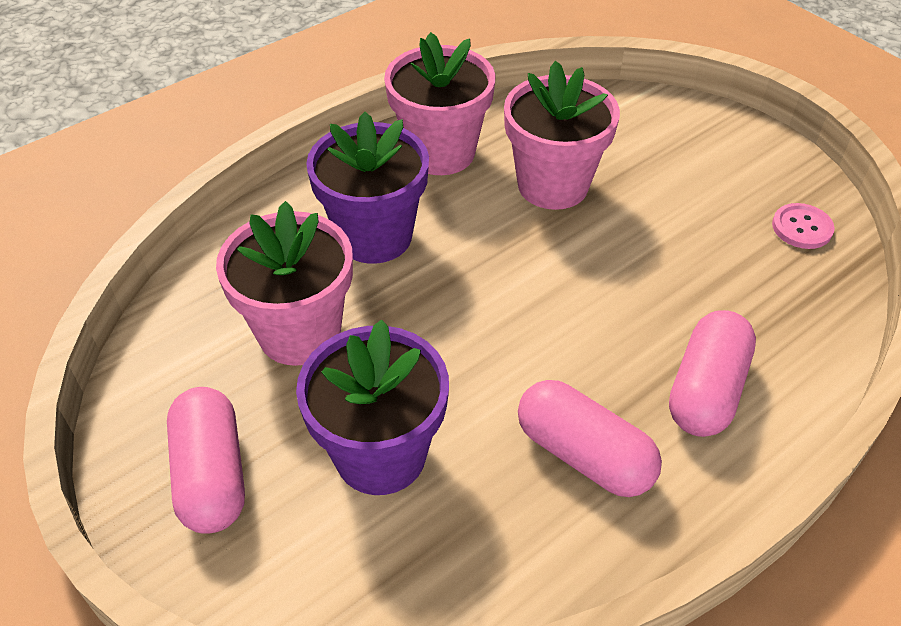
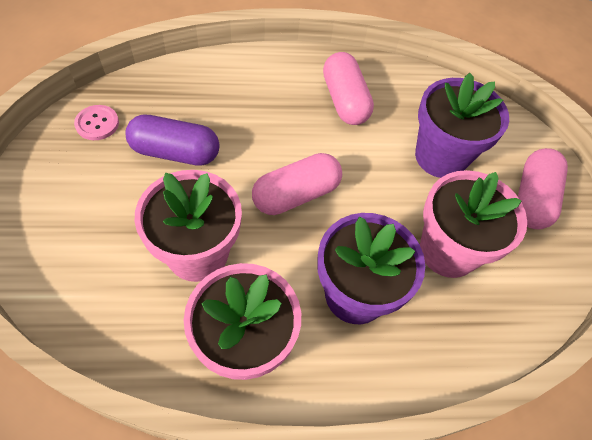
camera: 150 degrees left, 10 degrees up
pink capsule [669,310,756,437] -> pink capsule moved to [252,153,342,215]
none -> purple capsule [125,115,220,166]

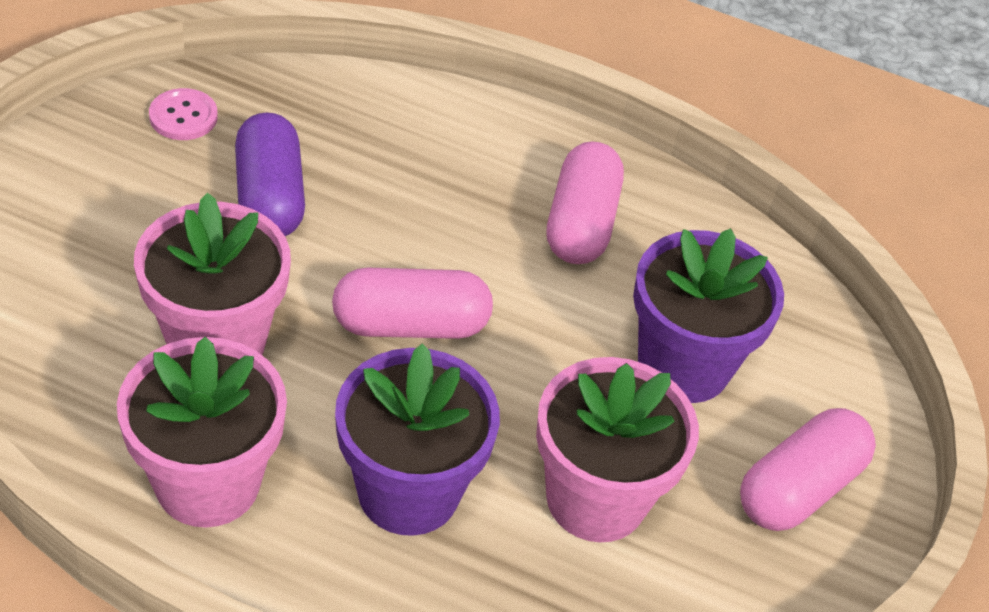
camera: 25 degrees right, 10 degrees down
purple capsule [125,115,220,166] -> purple capsule turned 45 degrees clockwise [235,113,305,236]

